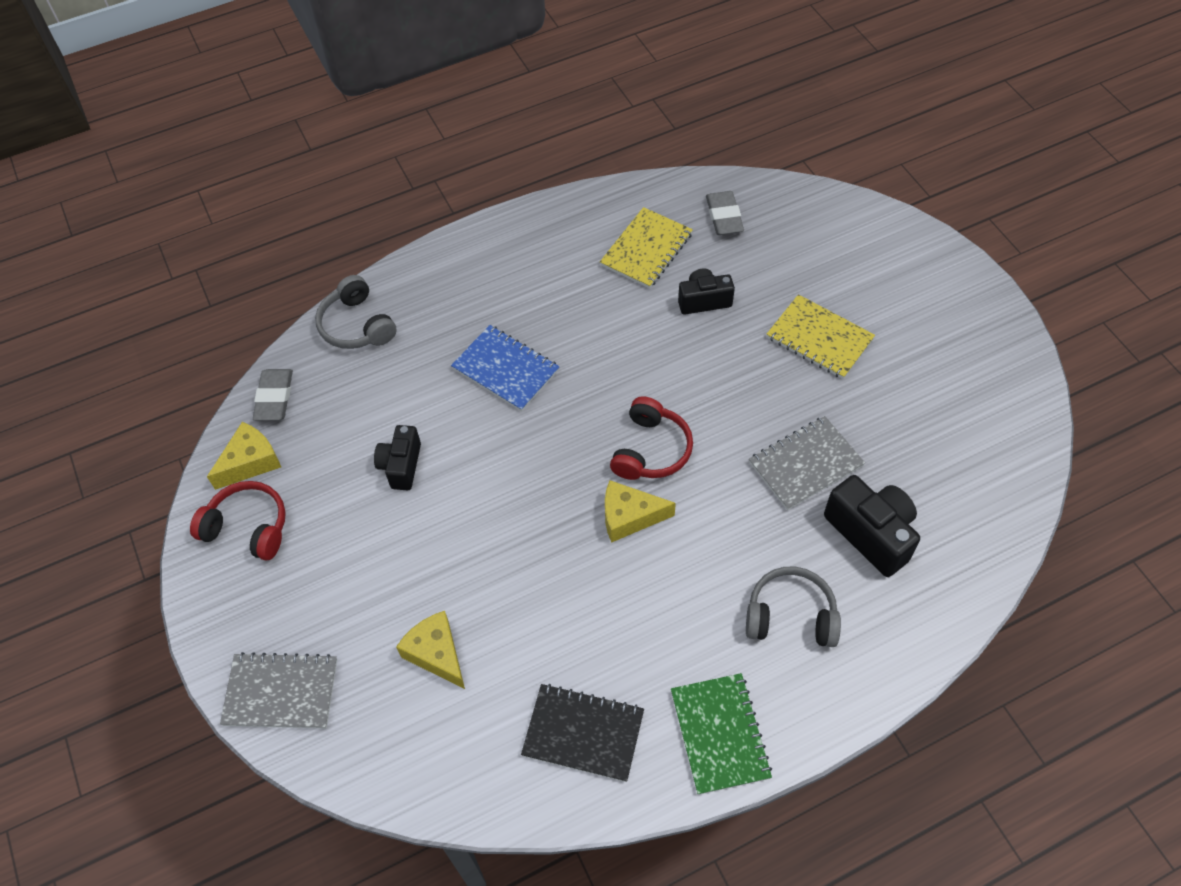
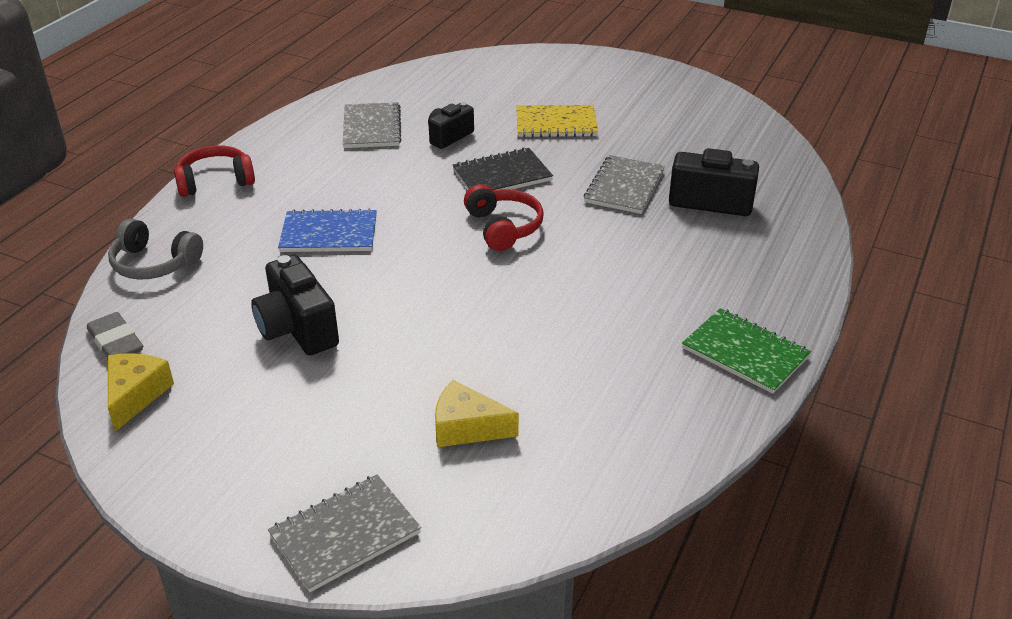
camera: 40 degrees left, 20 degrees down
red headphones [190,481,286,560] -> red headphones moved to [174,145,255,197]
black camera [374,425,421,490] -> black camera [251,255,339,355], size x1.54
black notebook [521,684,644,782] -> black notebook moved to [452,147,553,190]
yellow notebook [600,207,693,288] -> grey notebook [343,102,402,148]
yellow cheese [605,480,676,543] -> none
grey eraser [706,191,744,235] -> none
grey headphones [746,567,841,647] -> none

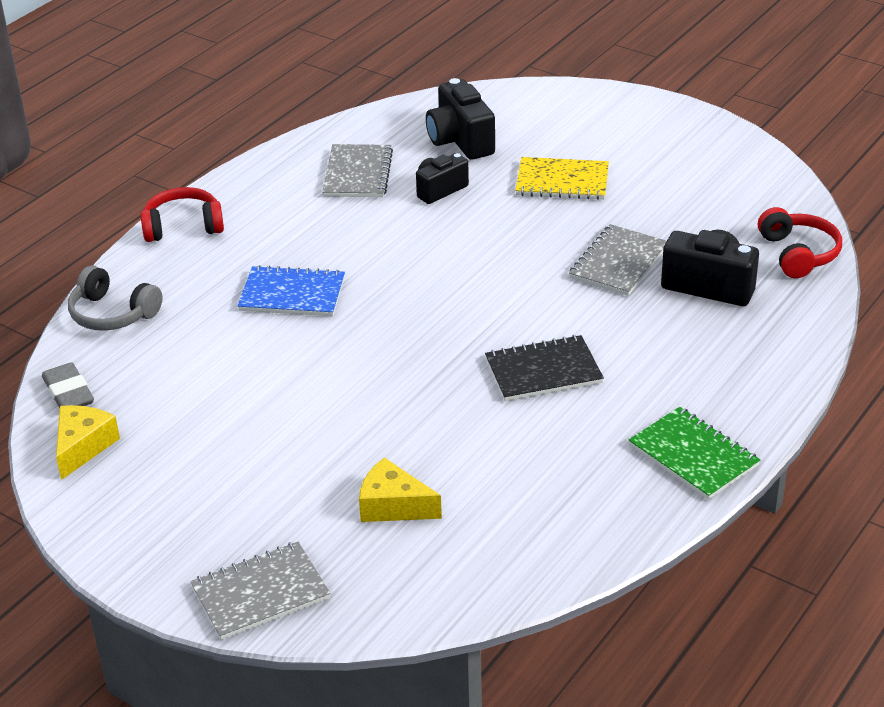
camera: 10 degrees right, 0 degrees up
black camera [251,255,339,355] -> black camera moved to [426,78,495,160]
black notebook [452,147,553,190] -> black notebook moved to [485,335,604,401]
red headphones [464,184,544,251] -> red headphones moved to [758,207,842,278]

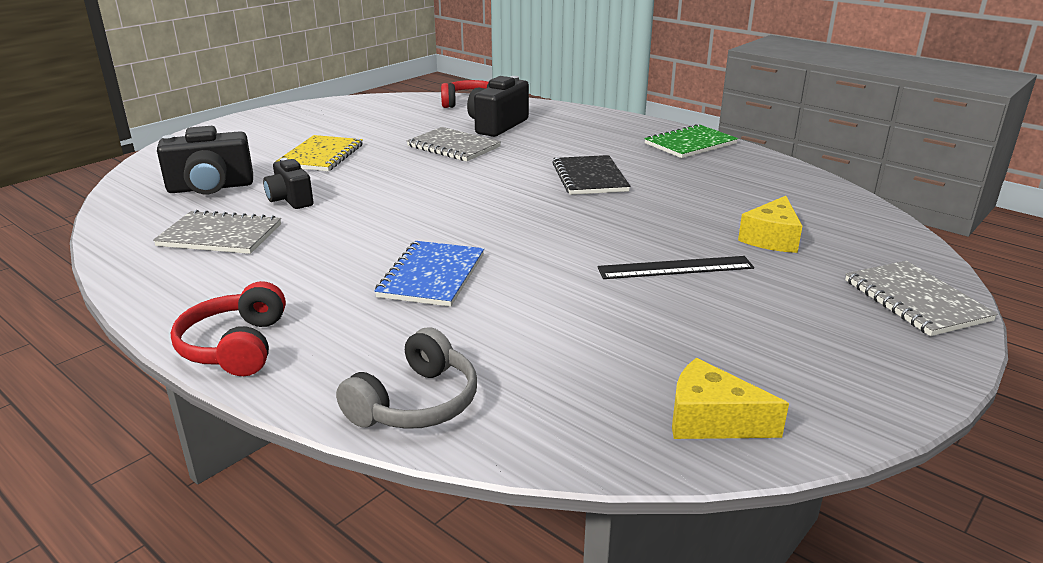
camera: 85 degrees left, 10 degrees down
grey eraser [42,362,94,408] -> none
none -> black ruler [597,256,754,279]

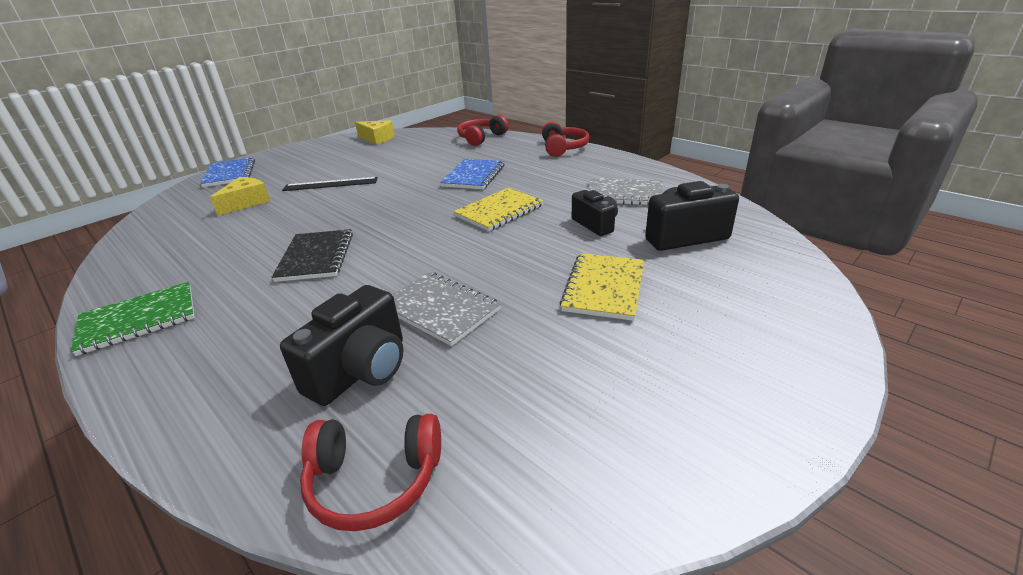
camera: 175 degrees left, 5 degrees up
grey headphones [336,327,477,429] -> red headphones [457,115,509,146]
grey notebook [845,261,998,336] -> blue notebook [200,157,255,187]
none -> yellow notebook [453,188,544,231]

